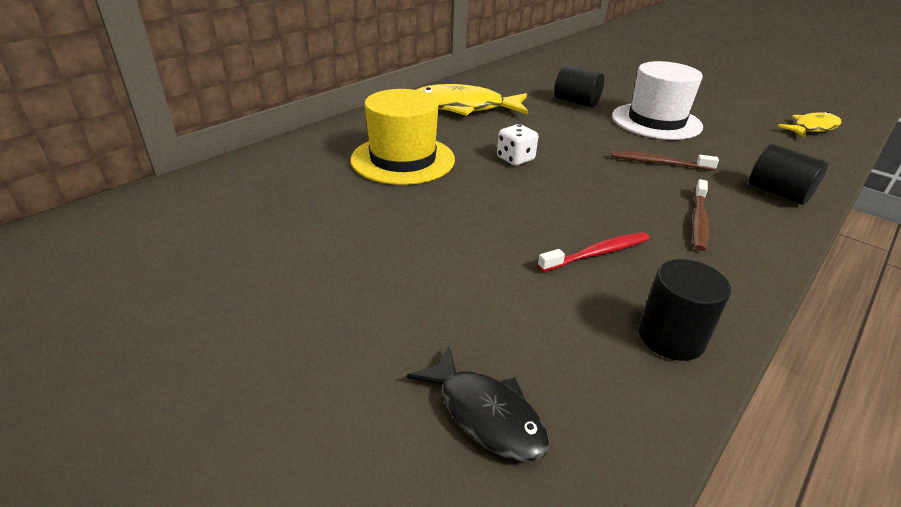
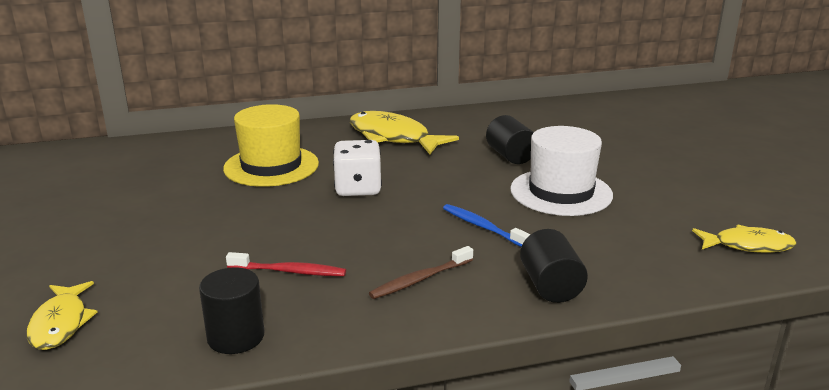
camera: 35 degrees right, 10 degrees down
black fish [407,346,549,461] -> yellow fish [26,281,97,350]
white dice [497,124,538,166] -> white dice [333,140,382,196], size x1.51
brown toothbrush [611,151,719,170] -> blue toothbrush [443,204,531,247]

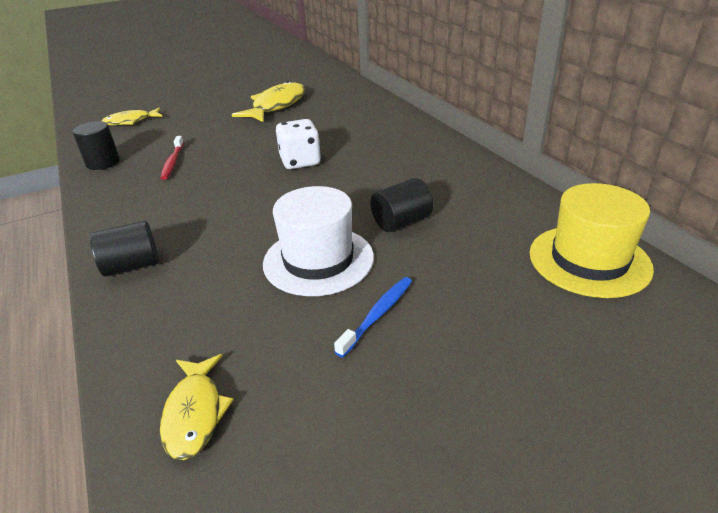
camera: 80 degrees right, 10 degrees up
yellow hat [223,104,319,187] -> yellow hat moved to [529,183,654,298]
yellow fish [350,111,459,154] -> yellow fish moved to [232,81,305,122]
brown toothbrush [369,246,473,299] -> none
blue toothbrush [443,204,531,247] -> blue toothbrush moved to [334,277,412,357]

